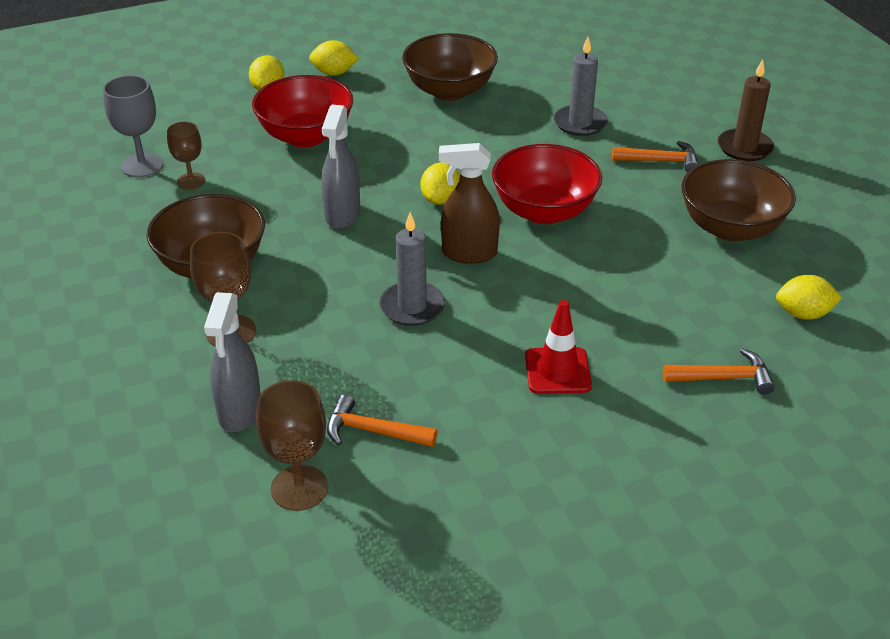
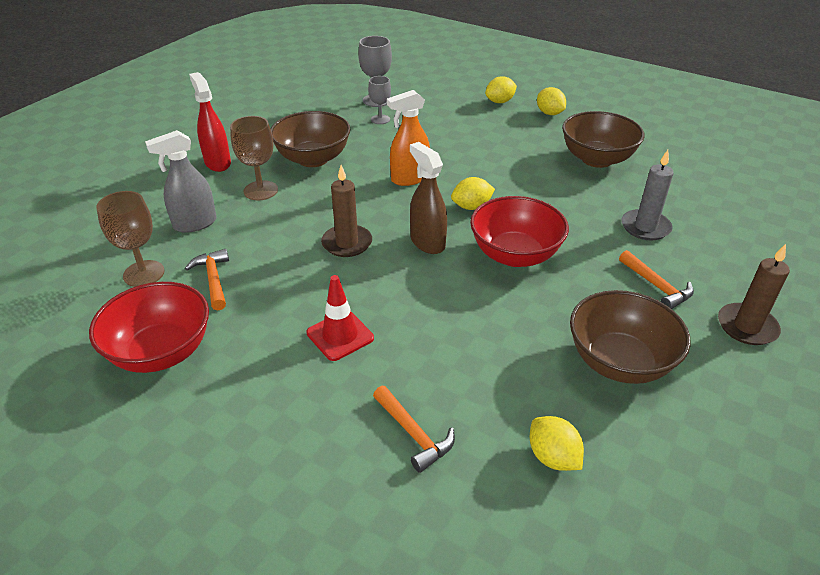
camera: 55 degrees right, 0 degrees up
brown goblet [167,122,206,190] -> grey goblet [368,76,391,124]
red bowl [252,75,353,147] -> red bowl moved to [89,282,209,373]
grey spray bottle [321,105,360,229] -> orange spray bottle [387,90,430,186]
grey candle [379,212,445,326] -> brown candle [321,165,372,257]
none -> red spray bottle [189,72,231,172]

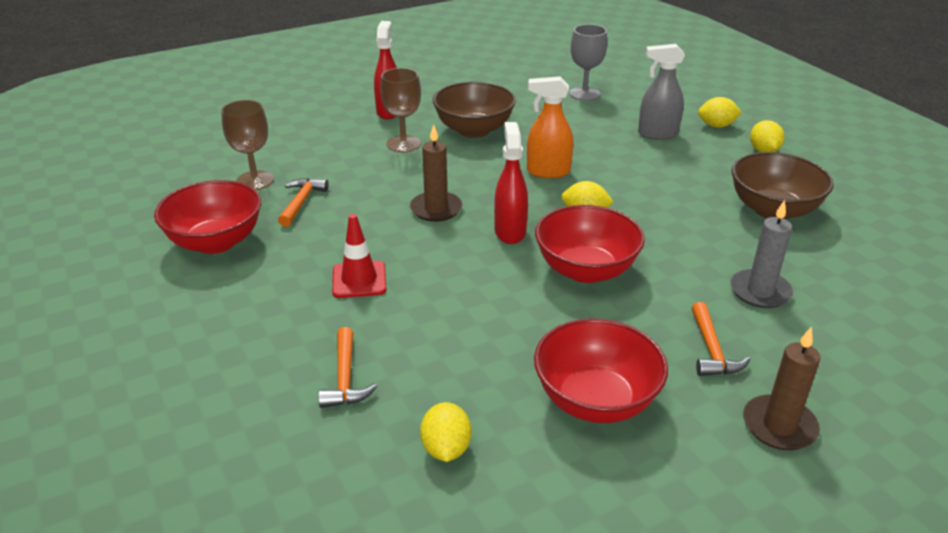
camera: 30 degrees right, 5 degrees down
grey spray bottle [145,130,217,233] -> grey spray bottle moved to [638,44,685,140]
grey goblet [368,76,391,124] -> none
brown spray bottle [410,142,447,254] -> red spray bottle [494,122,528,244]
brown bowl [570,290,691,384] -> red bowl [534,318,668,423]

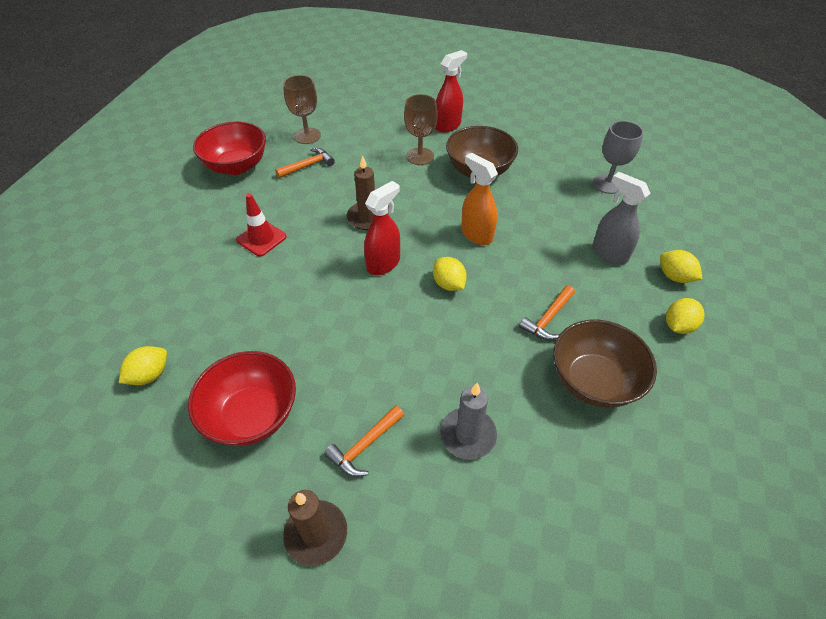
camera: 45 degrees right, 15 degrees up
orange hammer [318,327,377,408] -> orange hammer moved to [519,286,575,340]
red bowl [535,205,645,283] -> none

